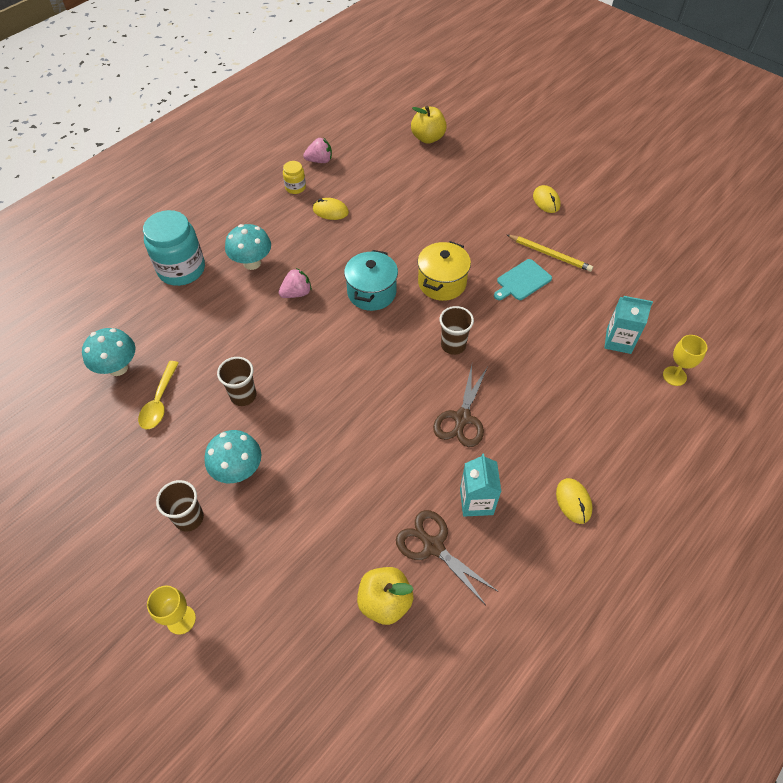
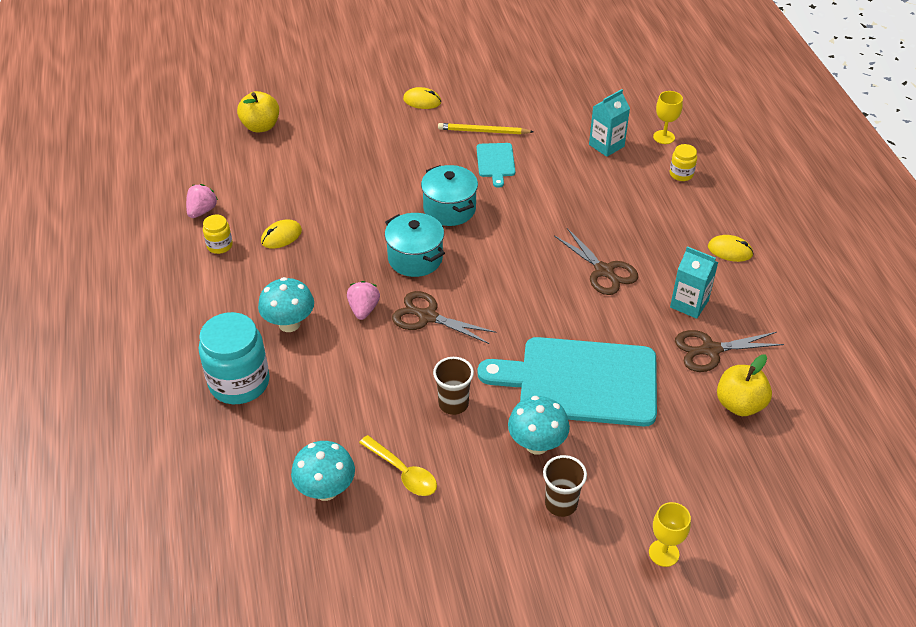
camera: 55 degrees left, 10 degrees down
yellow pot [418,241,471,301] -> turquoise pot [421,165,478,226]
brown cup [440,306,474,355] -> none
yellow pencil [507,235,593,272] -> yellow pencil turned 150 degrees counterclockwise [438,123,534,134]
none -> brown scissors [392,291,497,344]
none -> turquoise cutting board [477,337,657,426]
none -> yellow jar [670,144,697,181]

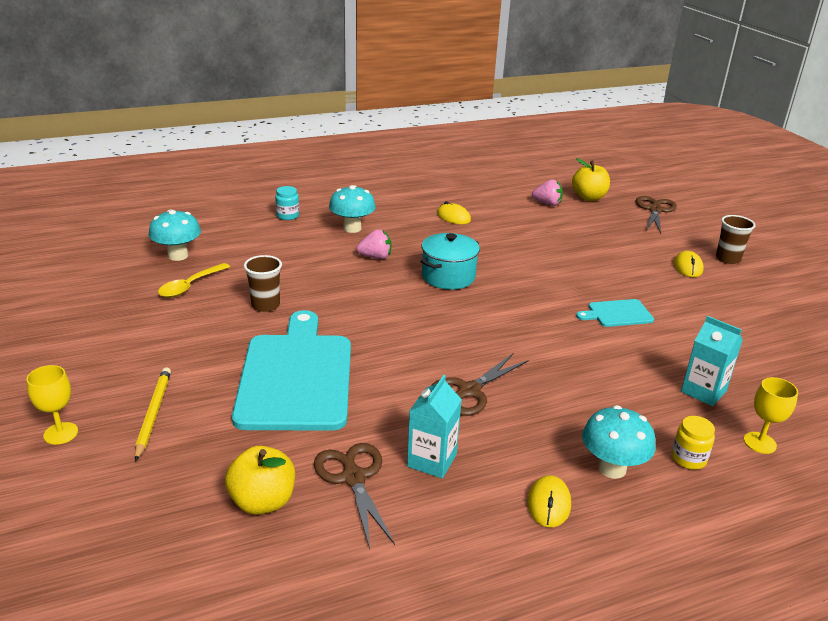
camera: 80 degrees right, 15 degrees down
pink strawberry [186,184,218,218] -> pink strawberry moved to [532,179,563,206]
turquoise jar [199,312,270,404] -> turquoise jar [275,186,299,220], size x0.48
yellow jar [203,214,233,254] -> none
brown scissors [392,291,497,344] -> brown scissors moved to [636,196,677,234]
turquoise pot [421,165,478,226] -> none
yellow pencil [438,123,534,134] -> yellow pencil moved to [135,367,171,462]
turquoise mushroom [508,396,570,455] -> turquoise mushroom moved to [582,405,656,479]
brown cup [543,455,587,517] -> brown cup moved to [716,215,756,264]

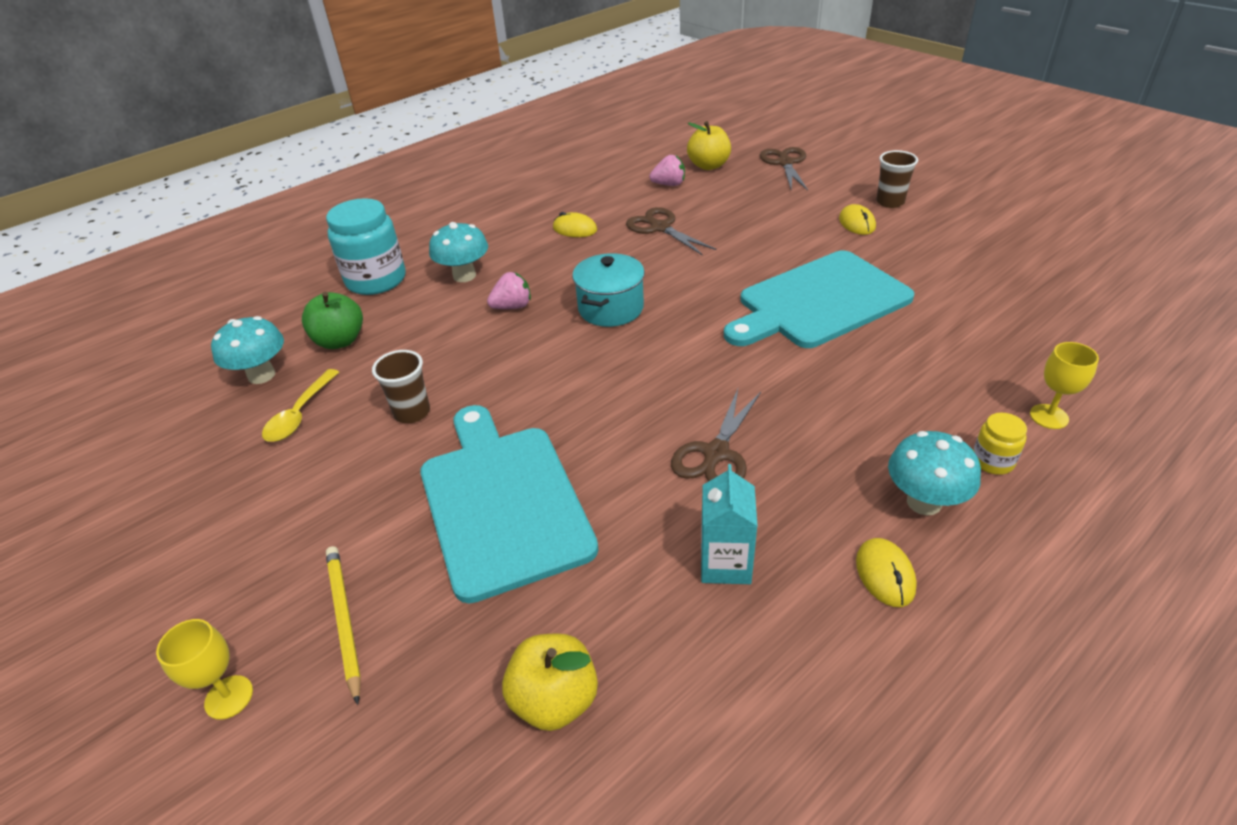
camera: 15 degrees left, 10 degrees up
turquoise jar [275,186,299,220] -> turquoise jar [326,198,406,295], size x2.10
brown scissors [314,443,395,549] -> brown scissors moved to [626,207,716,256]
turquoise cutting board [576,299,654,327] -> turquoise cutting board [724,251,915,348], size x2.24
turquoise carton [681,316,743,406] -> none
none -> green apple [302,292,363,349]

